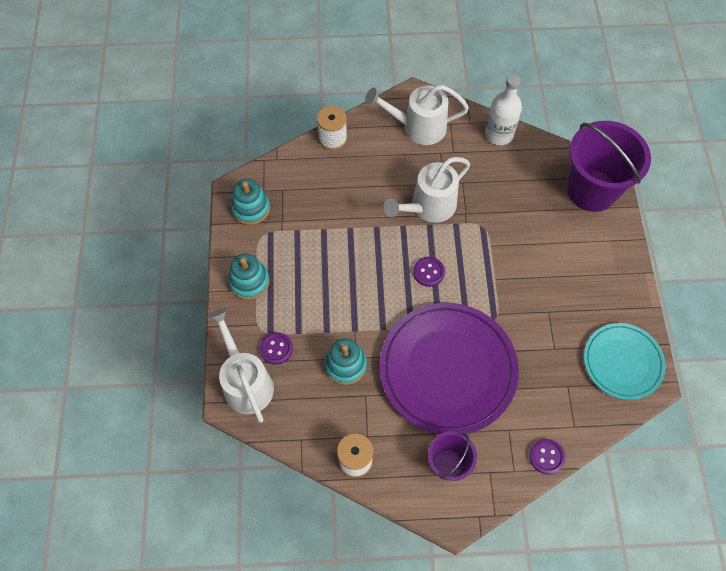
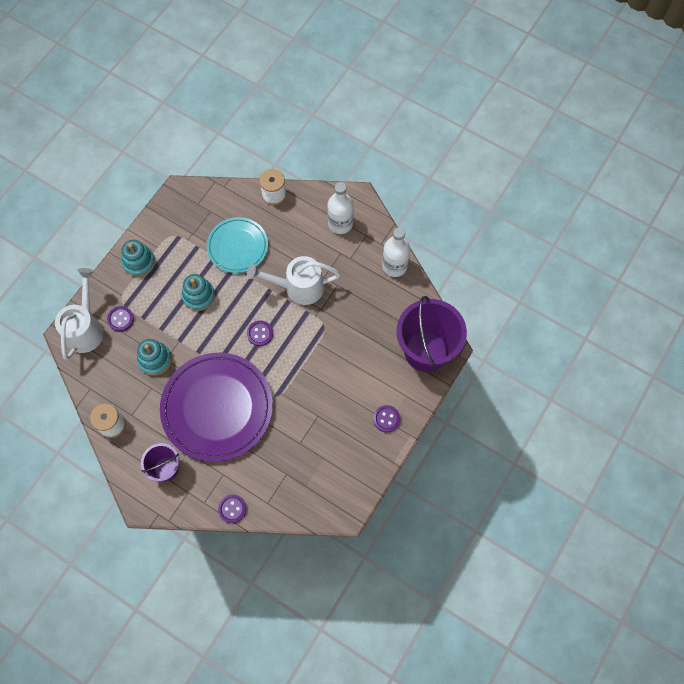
camera: 35 degrees right, 5 degrees up
turquoise stacking toy [231,179,270,225] -> turquoise stacking toy moved to [181,274,215,311]
white watering can [365,85,469,145] -> white bottle [327,182,354,234]
turquoise plate [584,323,666,400] -> turquoise plate moved to [206,217,268,273]
none -> purple button [373,405,401,432]

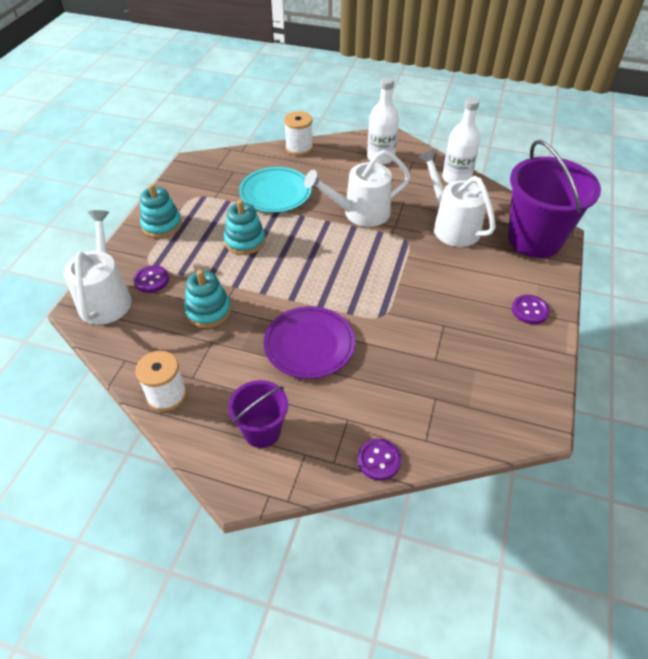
camera: 15 degrees left, 20 degrees down
purple plate [160,353,273,462] -> purple plate [264,306,355,379], size x0.59
purple button [247,321,273,346] -> none
none -> white watering can [418,149,496,247]

